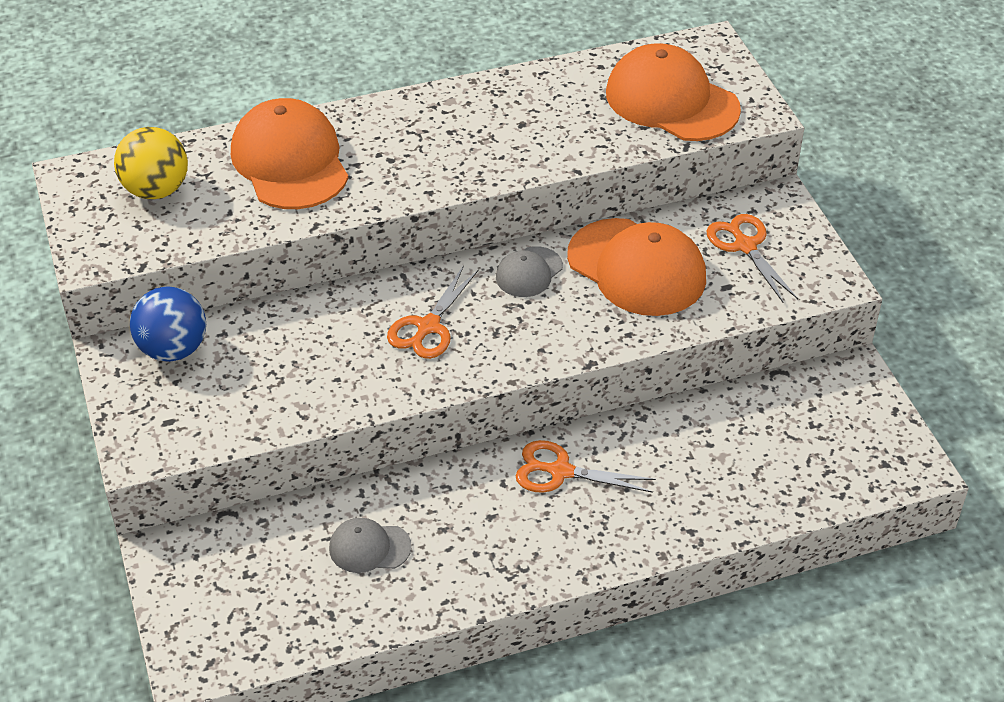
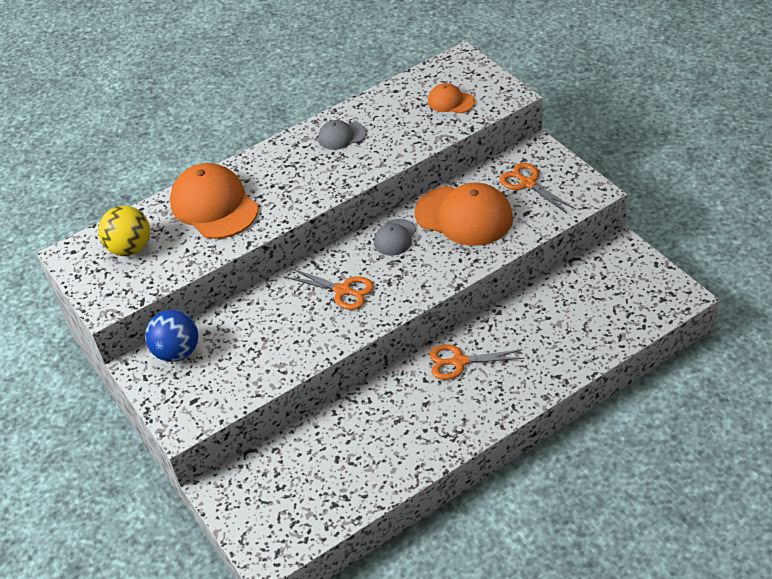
camera: 10 degrees left, 0 degrees up
grey cap [329,518,412,573] -> grey cap moved to [318,120,366,150]
orange scissors [387,265,479,359] -> orange scissors turned 75 degrees counterclockwise [285,268,374,310]
orange cap [606,43,741,141] -> orange cap [428,83,475,113], size x0.50

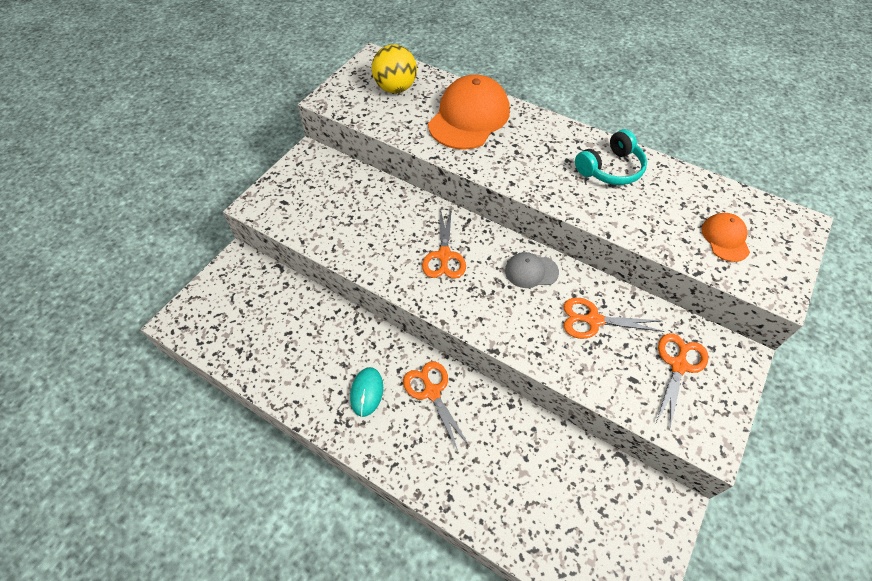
camera: 60 degrees right, 10 degrees up
blue ball [145,310,199,362] -> none
grey cap [318,120,366,150] -> turquoise headphones [575,129,647,185]
orange cap [415,183,513,246] -> orange scissors [563,298,665,339]
none -> turquoise mouse [350,367,383,417]

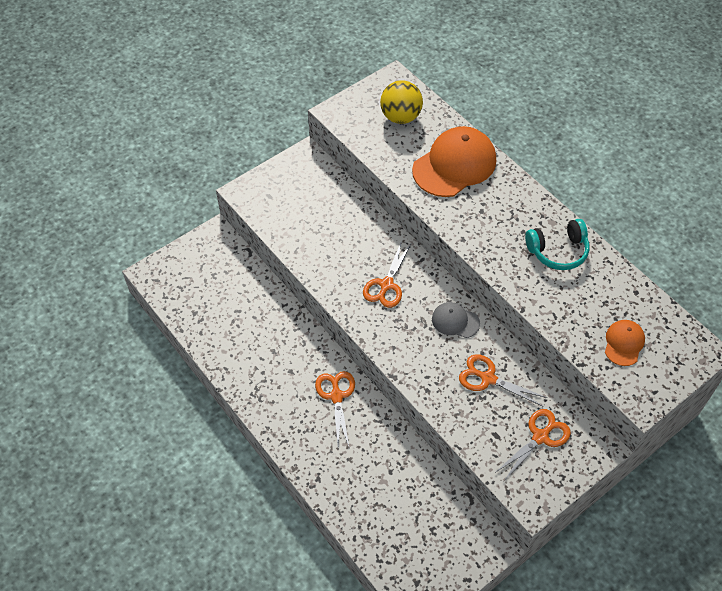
camera: 20 degrees right, 0 degrees up
turquoise mouse [350,367,383,417] -> none

